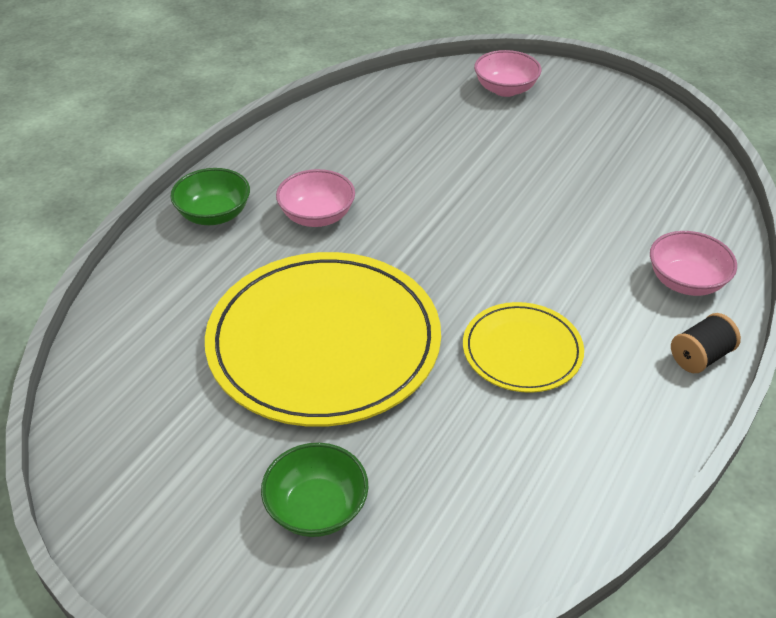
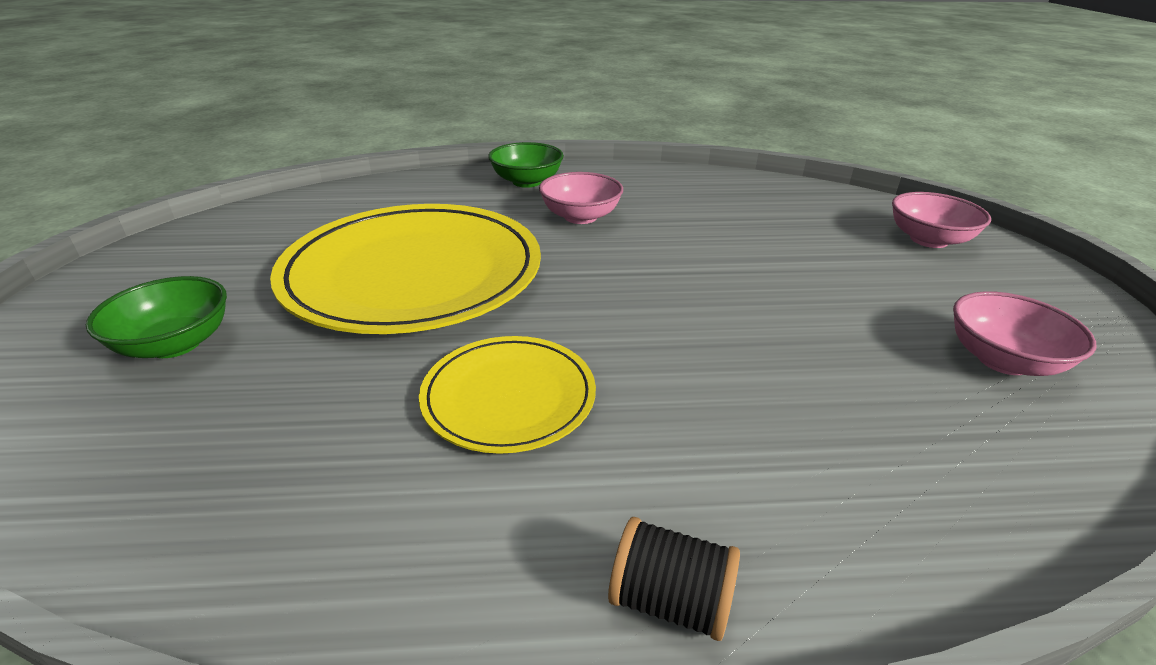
camera: 55 degrees right, 10 degrees down
pink bowl [650,231,737,296] -> pink bowl moved to [953,291,1096,376]

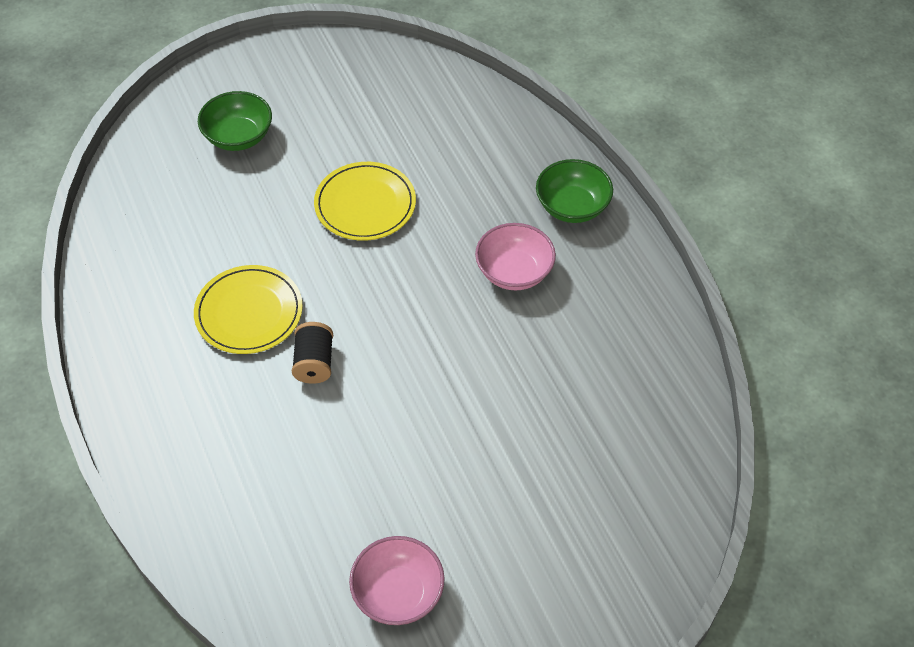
camera: 70 degrees right, 20 degrees up
yellow plate [270,204,541,334] -> yellow plate [314,162,416,241], size x0.51
black spool [608,517,740,641] -> black spool moved to [292,322,333,384]
pink bowl [892,192,991,248] -> none

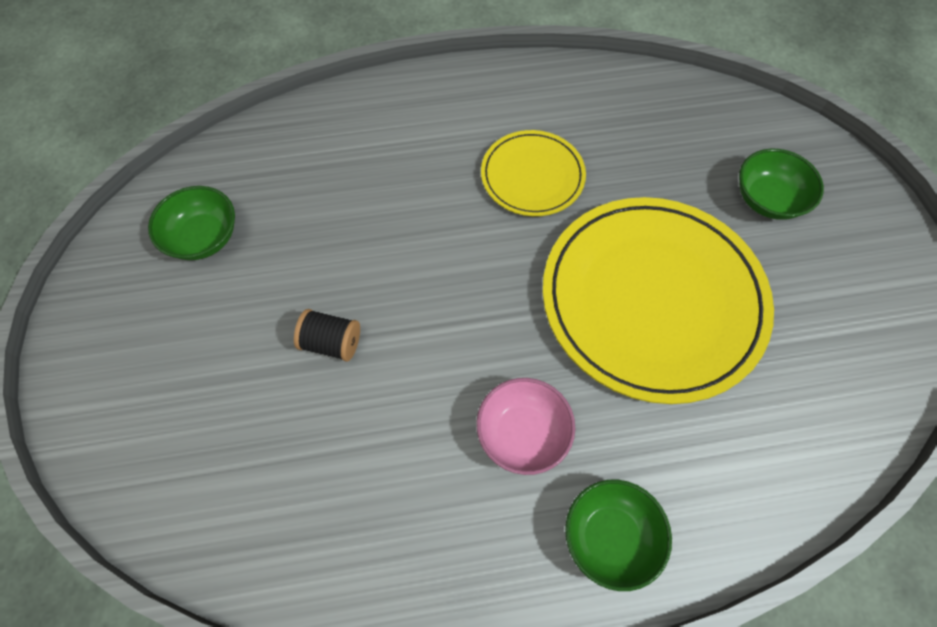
camera: 105 degrees right, 10 degrees up
black spool [292,322,333,384] -> black spool moved to [294,309,360,362]
yellow plate [314,162,416,241] -> yellow plate [543,197,774,404], size x1.95
pink bowl [349,536,445,625] -> green bowl [148,186,235,260]

